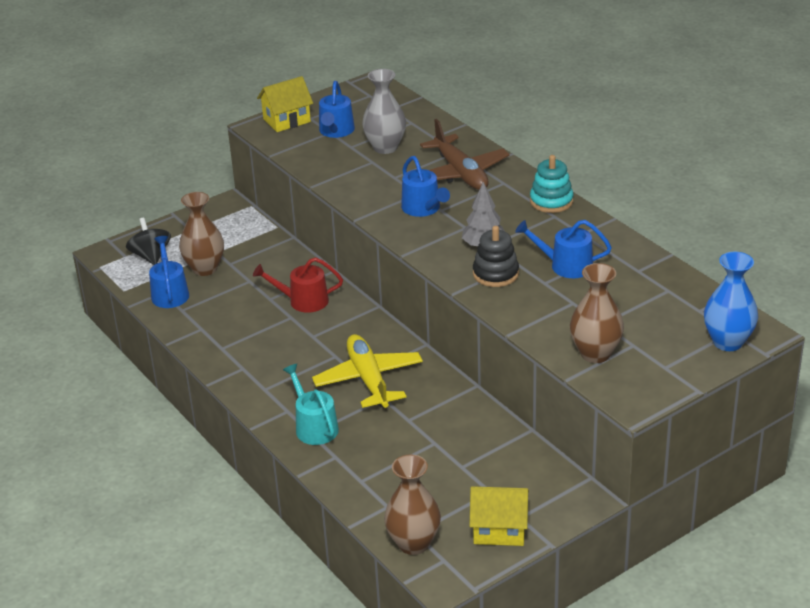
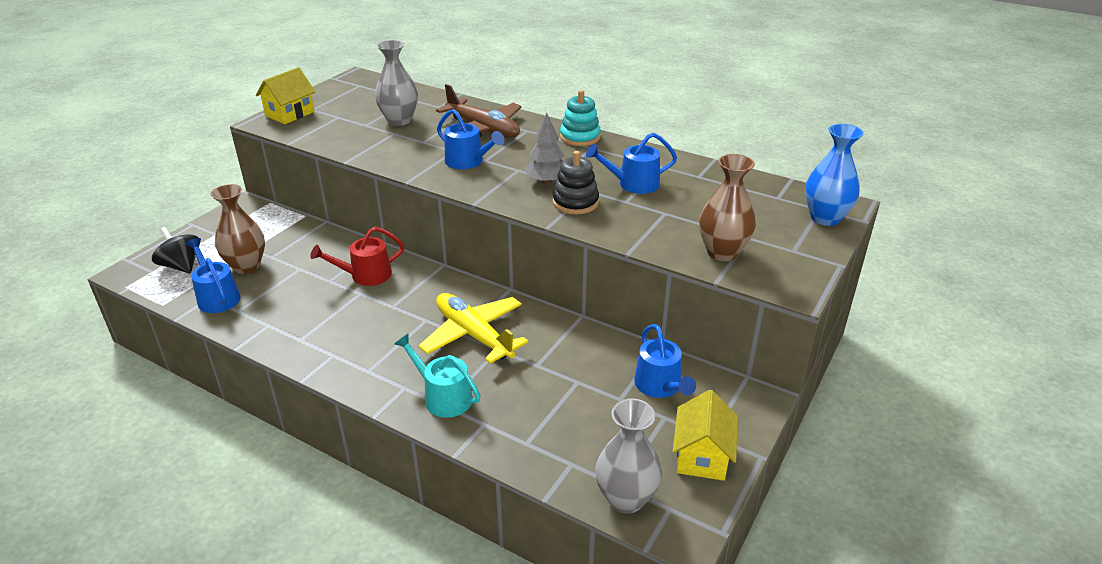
camera: 25 degrees left, 0 degrees up
blue watering can [319,81,355,138] -> blue watering can moved to [634,324,696,398]
brown vase [384,454,441,555] -> grey vase [595,399,662,514]
yellow house [469,486,529,546] -> yellow house turned 60 degrees counterclockwise [672,390,738,481]

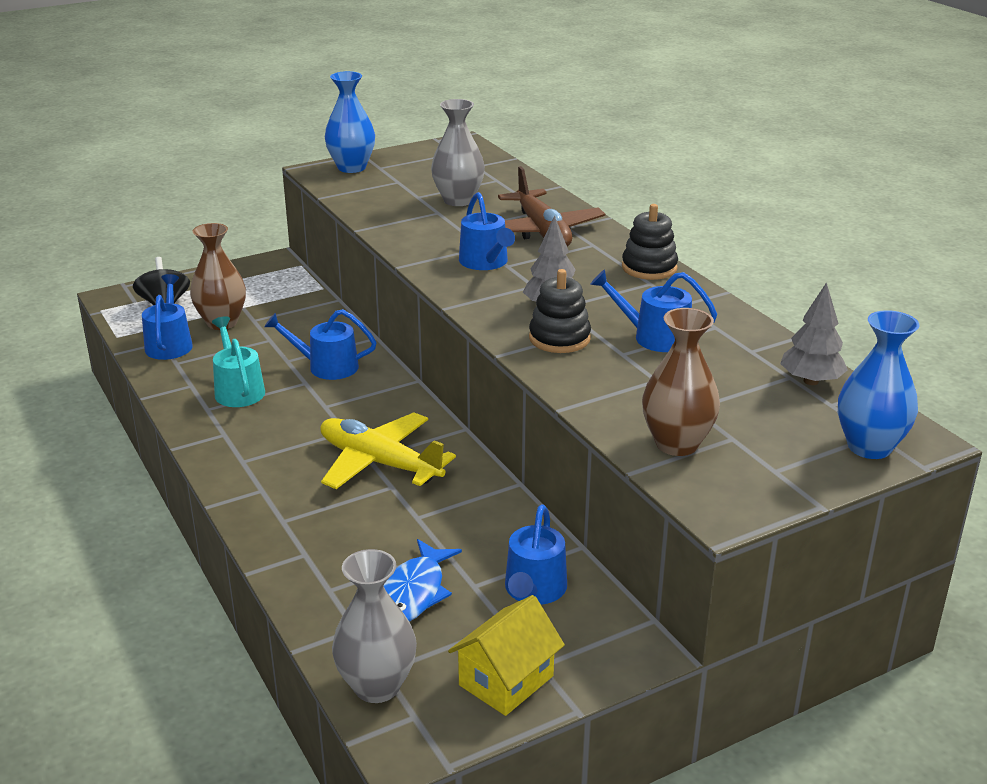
camera: 30 degrees right, 5 degrees down
yellow house [256,67,316,124] -> blue vase [325,71,375,173]
red watering can [310,227,404,286] -> blue watering can [264,309,377,380]
turquoise watering can [394,334,481,418] -> turquoise watering can moved to [212,316,265,407]
yellow plane [418,293,528,364] -> yellow plane turned 45 degrees counterclockwise [320,413,456,489]
turquoise stacking toy [560,90,601,146] -> black stacking toy [622,204,678,280]
none -> blue fish [383,539,462,622]
none -> grey tree [780,282,848,385]

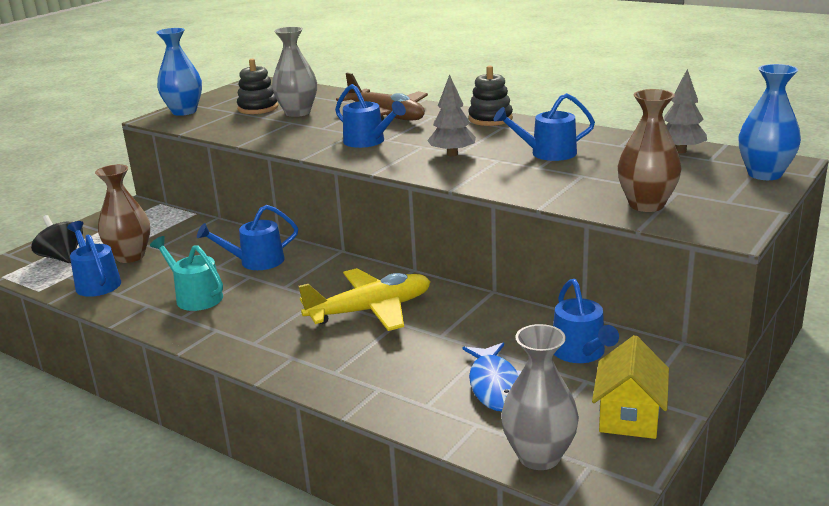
camera: 25 degrees left, 5 degrees down
yellow plane [320,413,456,489] -> yellow plane turned 150 degrees clockwise [299,268,431,331]
black stacking toy [529,269,591,353] -> black stacking toy moved to [237,59,278,114]

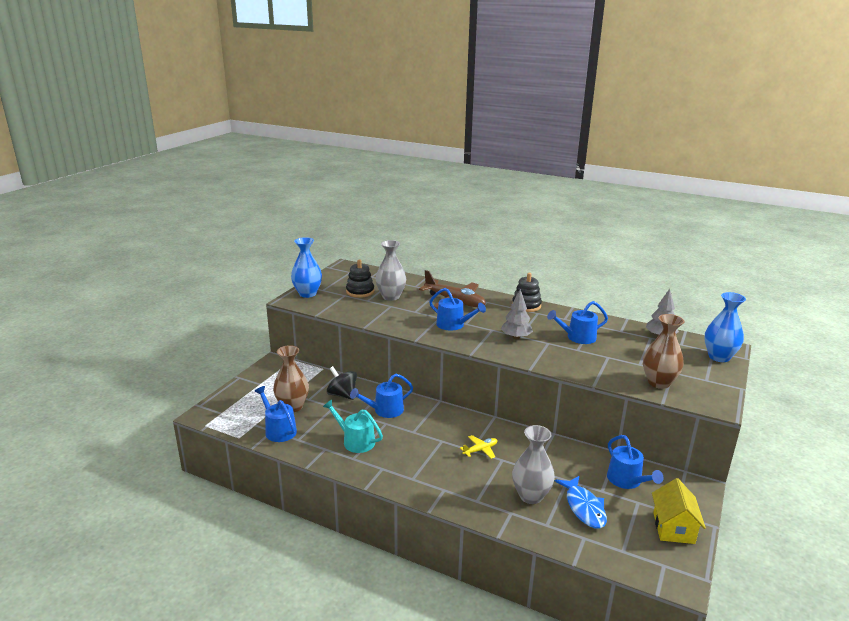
camera: 10 degrees left, 0 degrees up
black spinning top [31,215,83,263] -> black spinning top moved to [326,366,357,400]
yellow plane [299,268,431,331] -> yellow plane [460,435,497,459], size x0.47
grey vase [501,324,579,470] -> grey vase moved to [512,425,555,504]

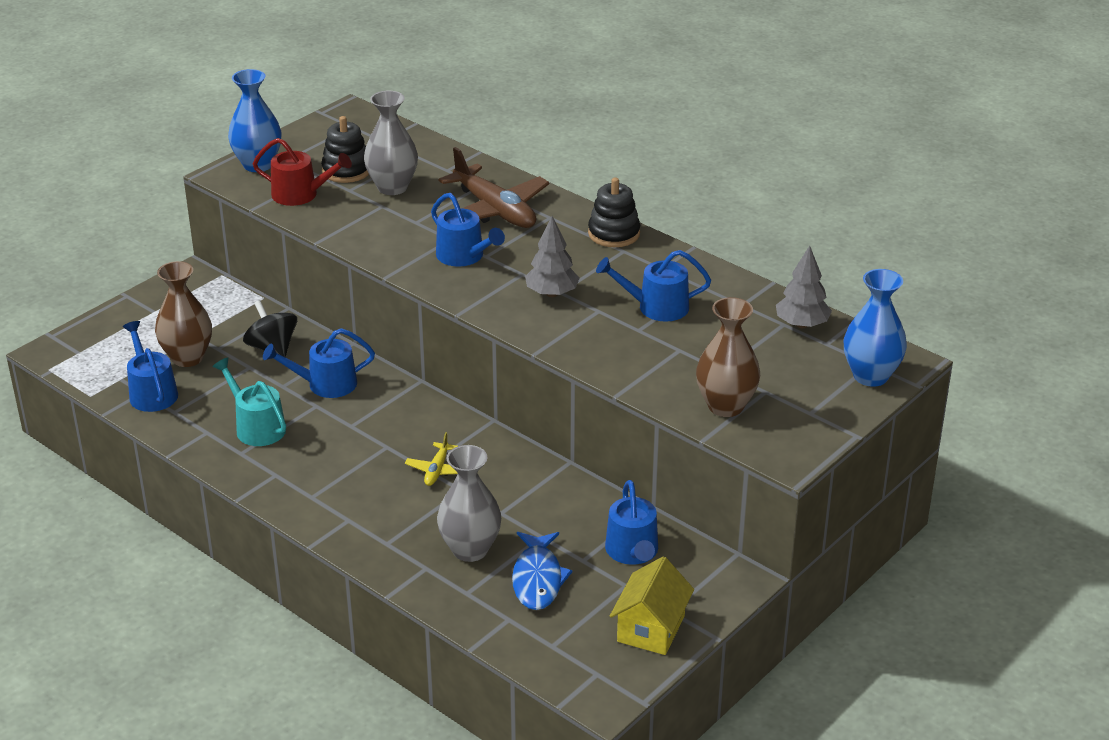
camera: 15 degrees right, 10 degrees up
yellow plane [460,435,497,459] -> yellow plane turned 120 degrees clockwise [405,432,458,486]
none -> red watering can [253,138,352,206]

